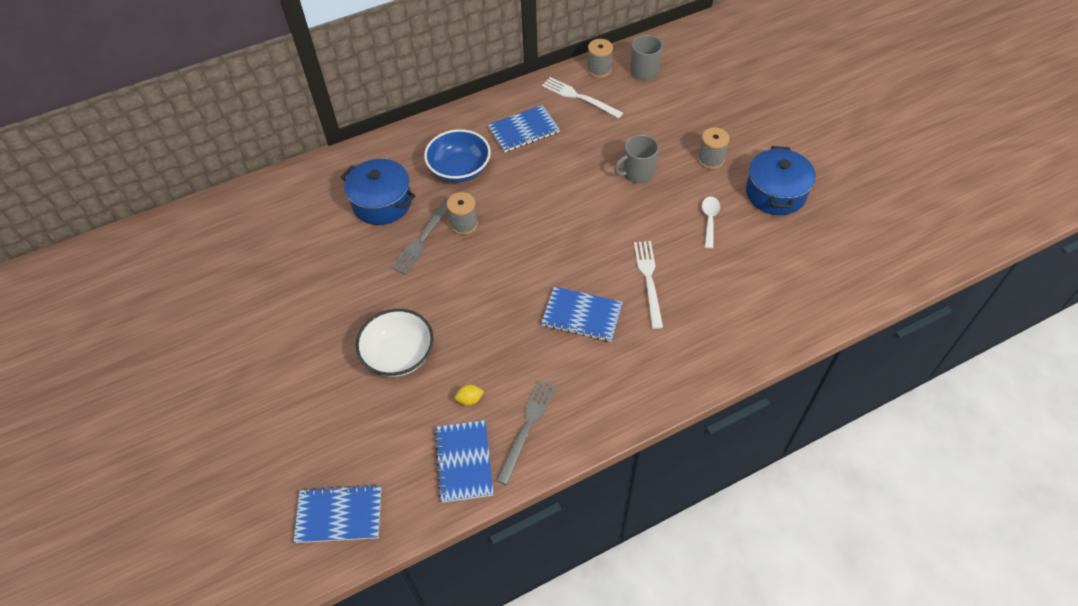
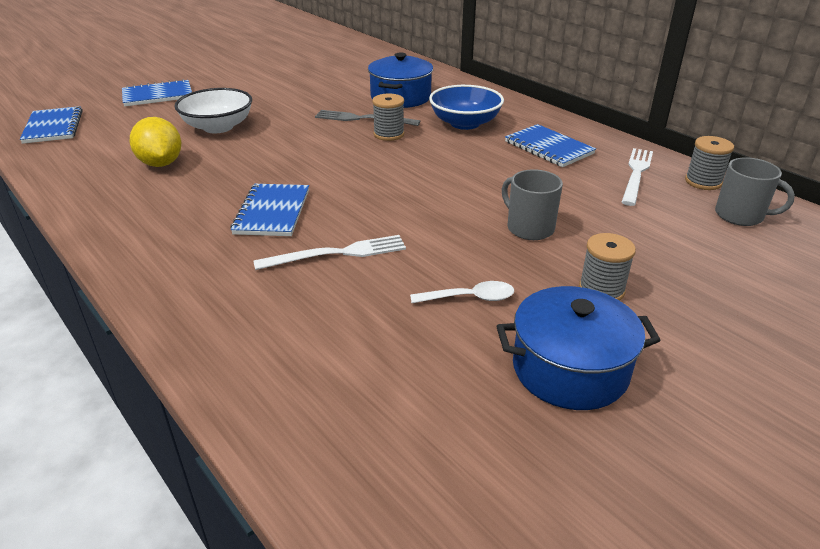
camera: 75 degrees right, 20 degrees down
blue notebook [434,420,494,503] -> blue notebook moved to [122,79,192,106]
yellow lemon [455,385,484,406] -> yellow lemon [129,117,181,167], size x2.20
grey fork [496,380,556,485] -> none

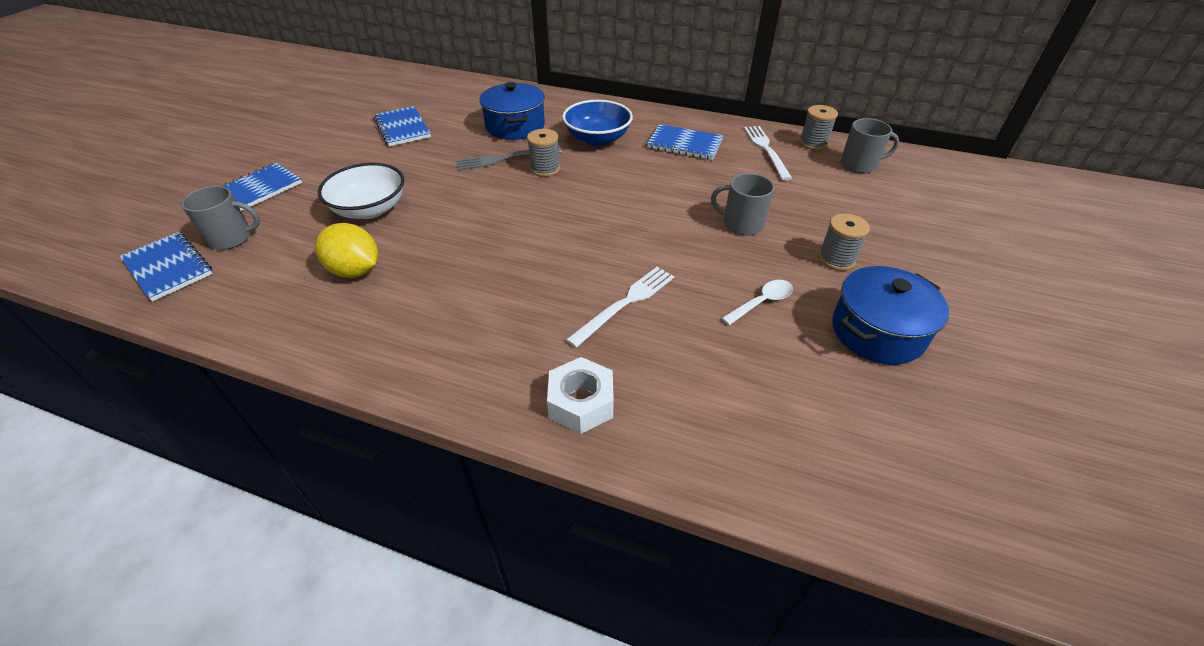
camera: 30 degrees left, 10 degrees up
blue notebook [230,184,309,236] -> blue notebook moved to [374,106,431,146]
none -> grey mug [181,186,260,250]
none -> white nut [547,357,614,434]

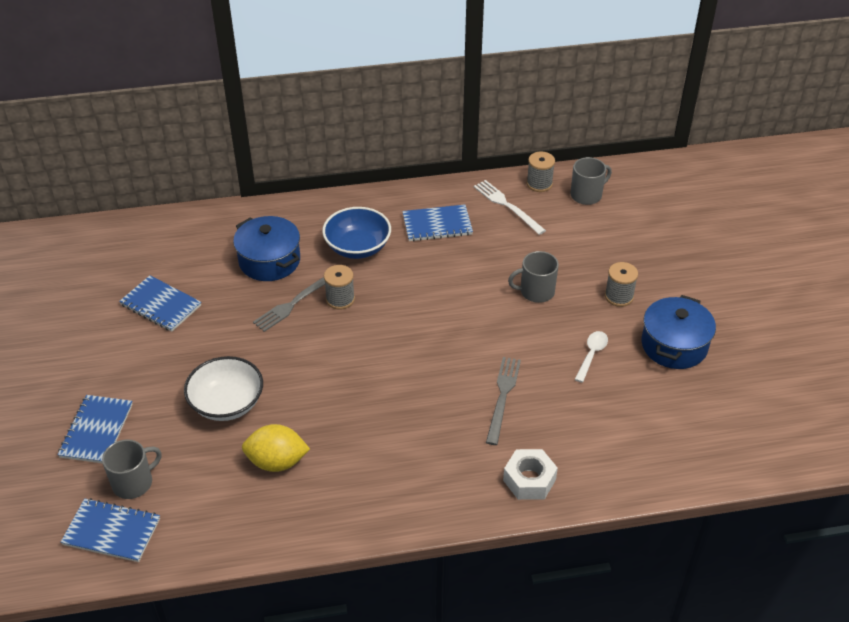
camera: 30 degrees left, 0 degrees up
white fork [566,267,674,348] -> grey fork [486,357,521,445]

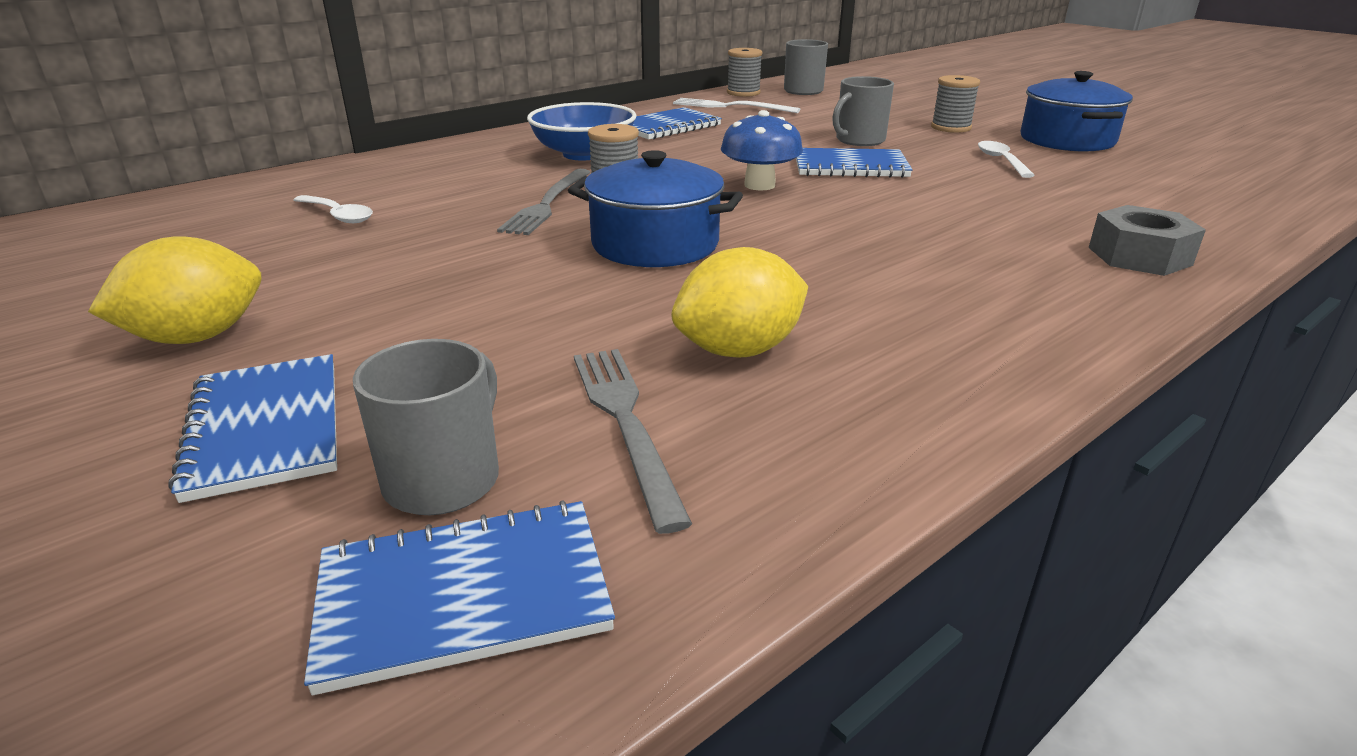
camera: 30 degrees left, 15 degrees down
blue notebook [119,275,201,332] -> blue notebook moved to [796,148,913,178]
white bowl [184,356,263,421] -> none
blue pot [233,216,300,281] -> blue pot moved to [568,150,743,267]
grey fork [486,357,521,445] -> grey fork moved to [574,349,692,534]
white nut [503,449,558,500] -> grey nut [1089,205,1206,276]
none -> yellow lemon [88,237,261,344]
none -> white spoon [294,195,373,223]
none -> blue mushroom [721,110,803,190]

